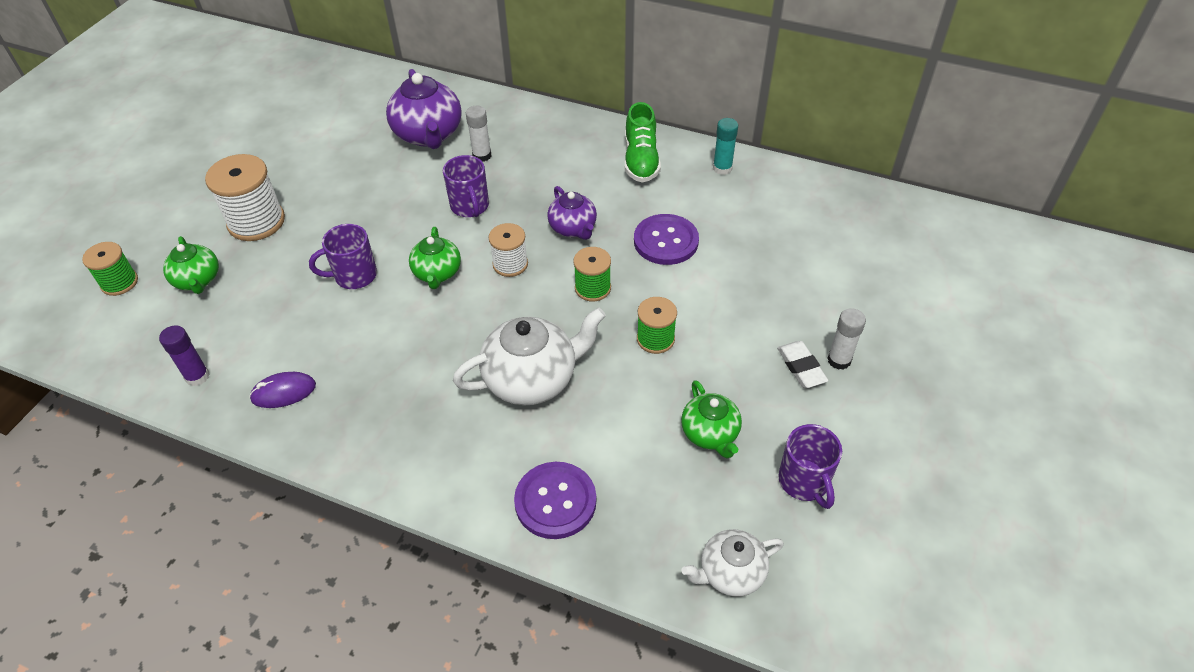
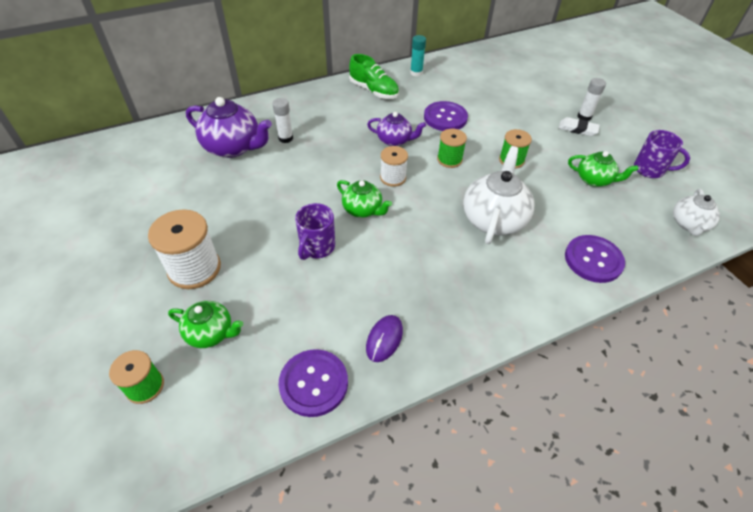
camera: 50 degrees left, 0 degrees up
purple glue stick [159,325,210,386] -> purple button [278,349,348,417]
purple mug [443,155,489,217] -> none

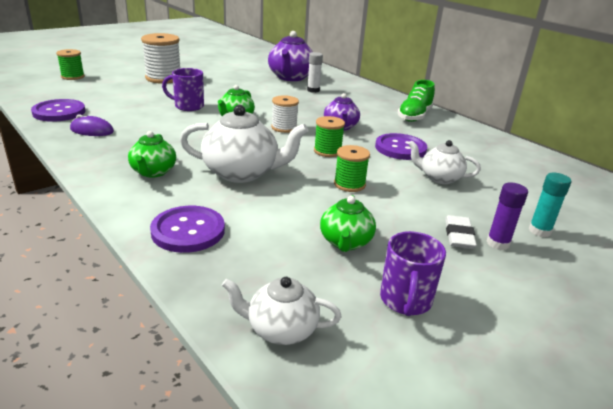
camera: 75 degrees right, 20 degrees down
green teapot [168,301,243,348] -> green teapot moved to [128,131,176,178]
turquoise glue stick [410,35,426,76] -> turquoise glue stick moved to [529,173,571,237]
white glue stick [577,78,606,121] -> purple glue stick [487,182,528,250]
none -> white teapot [408,140,481,184]

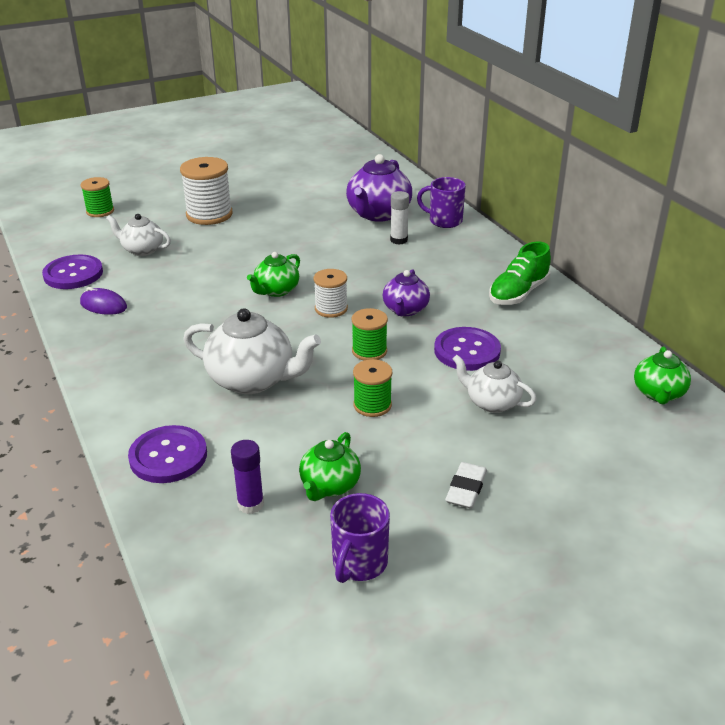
camera: 15 degrees right, 5 degrees up
green teapot [128,131,176,178] -> green teapot moved to [634,346,691,404]
purple mug [162,68,204,111] -> purple mug moved to [417,177,466,228]
white teapot [222,277,341,345] -> white teapot moved to [106,214,171,256]
purple glue stick [487,182,528,250] -> purple glue stick moved to [231,440,264,514]
turquoise glue stick [529,173,571,237] -> none

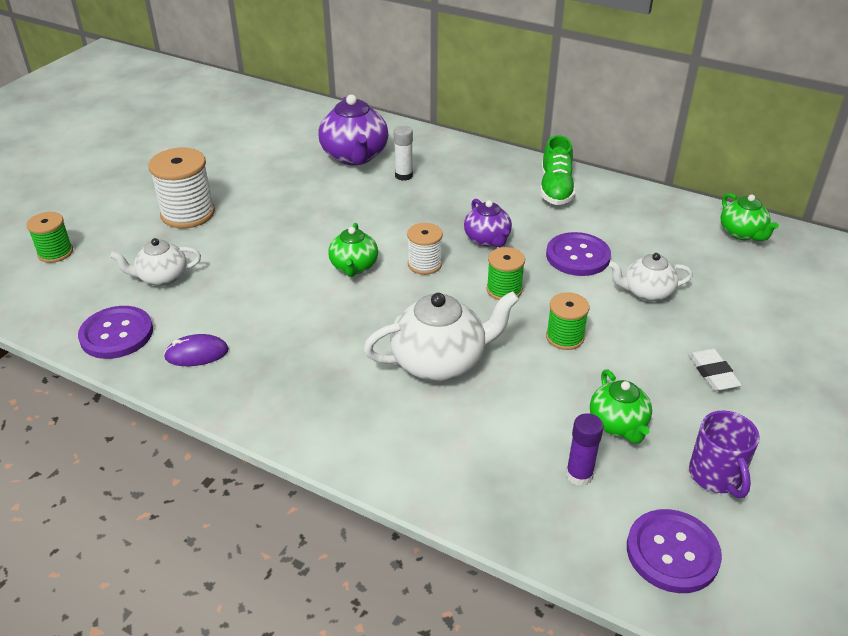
camera: 35 degrees left, 5 degrees up
purple button [128,425,207,483] -> purple button moved to [627,509,722,593]
purple mug [417,177,466,228] -> none

